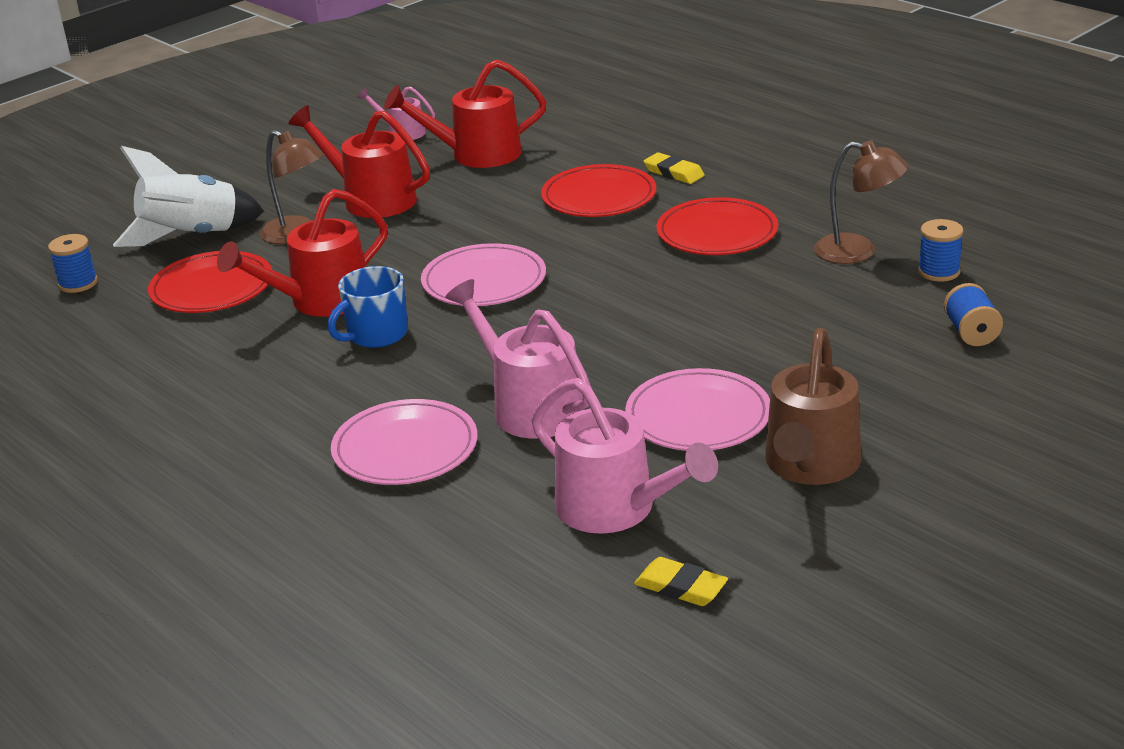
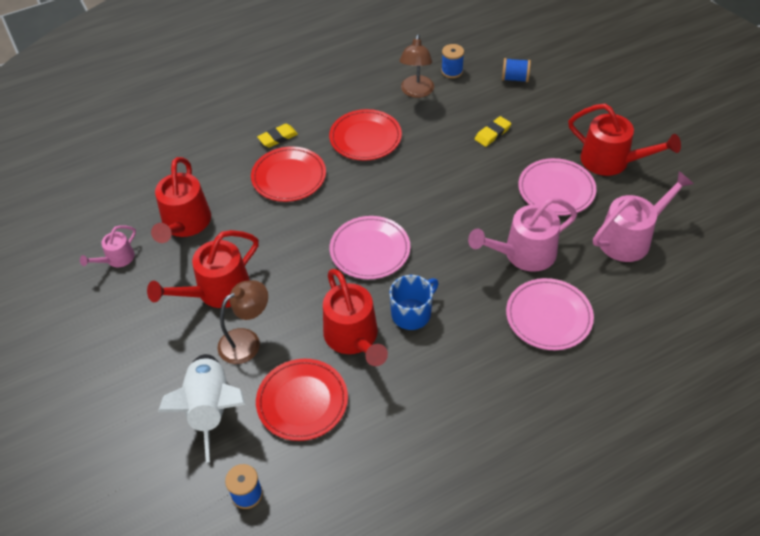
camera: 75 degrees left, 20 degrees up
blue mug [328,266,408,348] -> blue mug turned 105 degrees counterclockwise [390,275,439,330]
yellow eraser [634,557,728,606] -> yellow eraser moved to [475,116,511,147]
brown watering can [765,328,861,485] -> red watering can [568,104,681,176]
brown lamp [814,140,909,264] -> brown lamp turned 150 degrees clockwise [400,34,434,98]

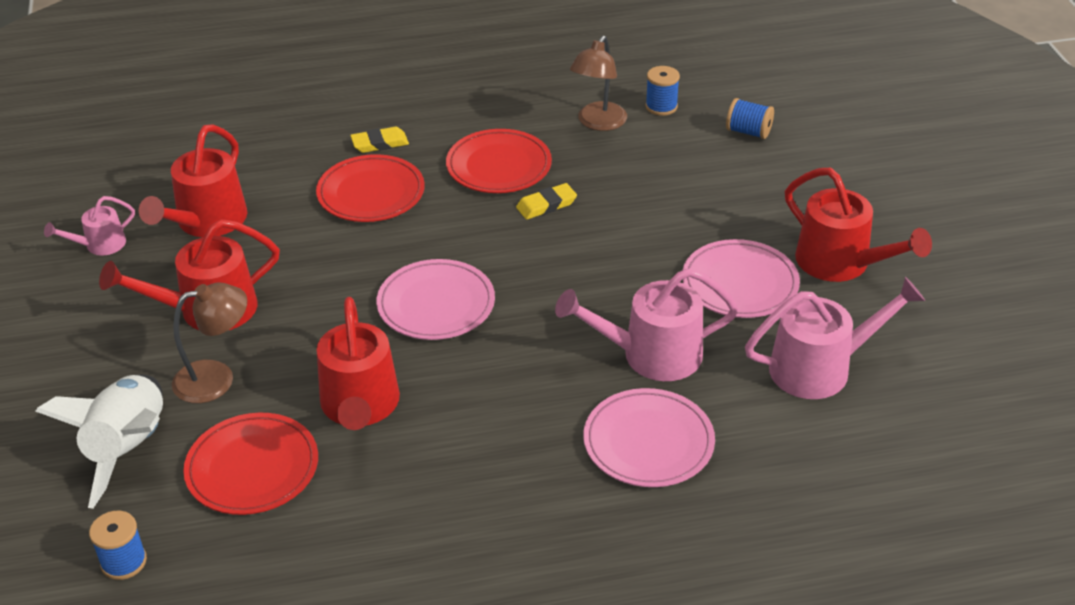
camera: 15 degrees right, 10 degrees down
blue mug [390,275,439,330] -> none
yellow eraser [475,116,511,147] -> yellow eraser moved to [516,183,577,220]

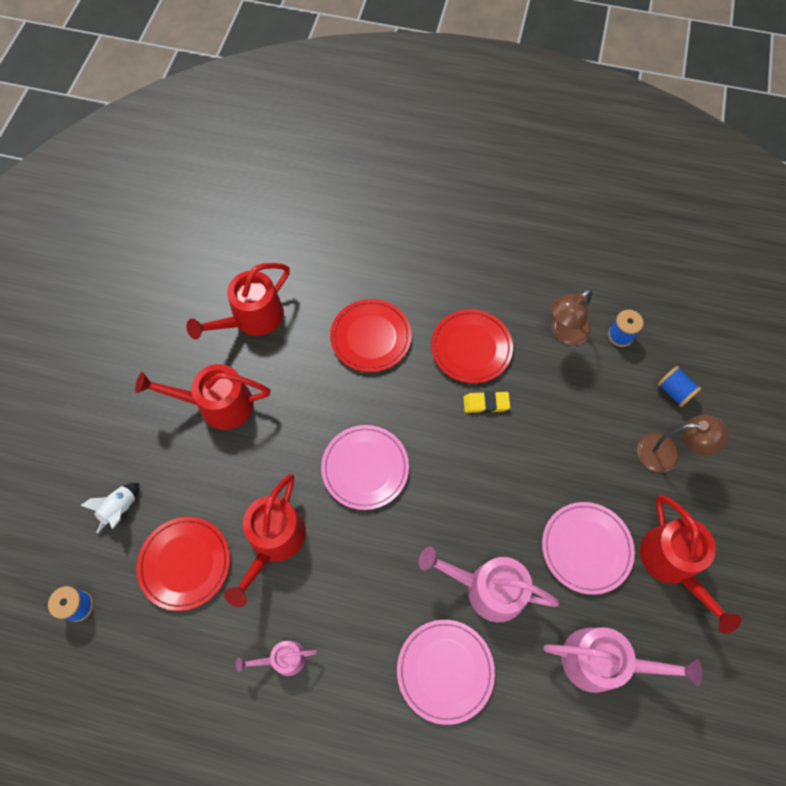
camera: 25 degrees right, 25 degrees up
white rocket [35,374,163,509] -> white rocket [80,483,139,533], size x0.52
pink watering can [44,196,135,256] -> pink watering can moved to [236,641,318,676]
brown lamp [172,283,247,403] -> brown lamp moved to [637,415,728,472]
yellow eraser [350,127,409,153] -> none

